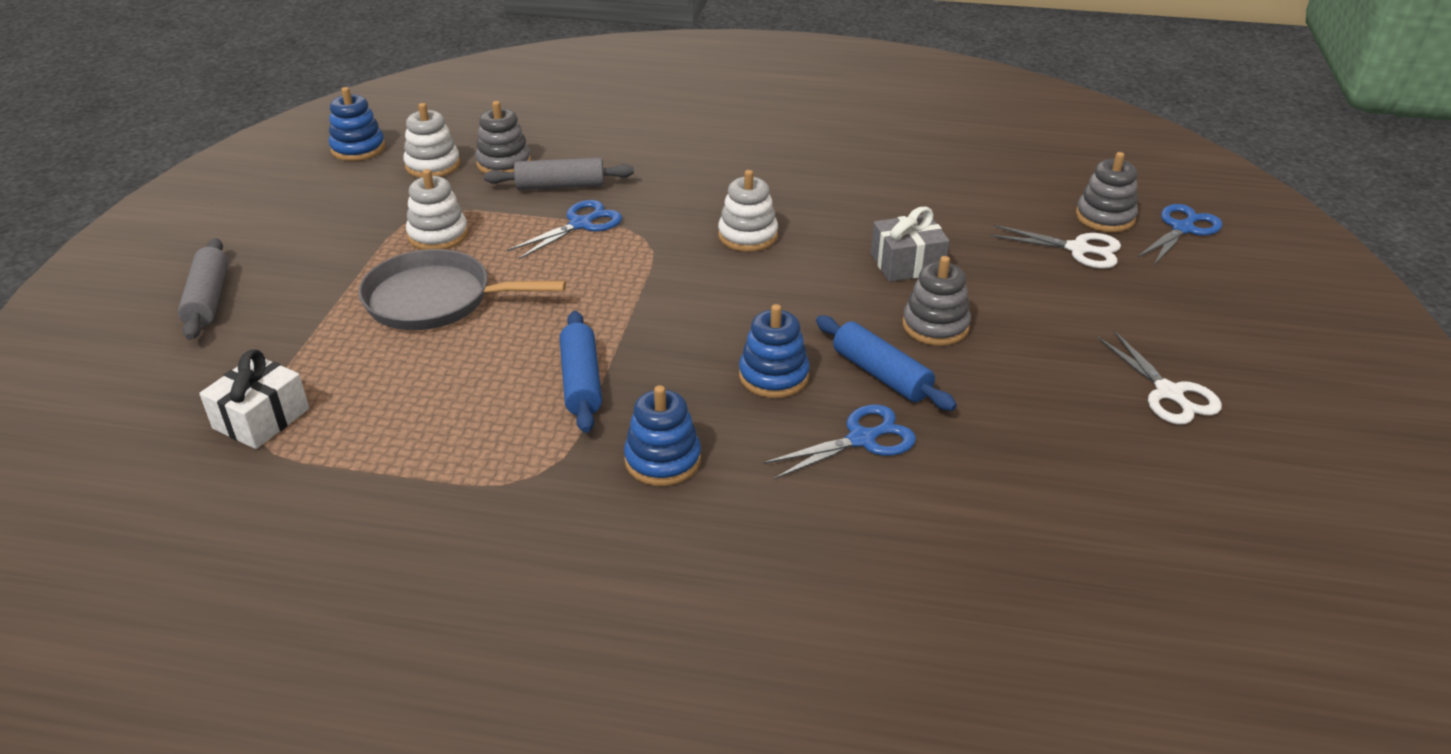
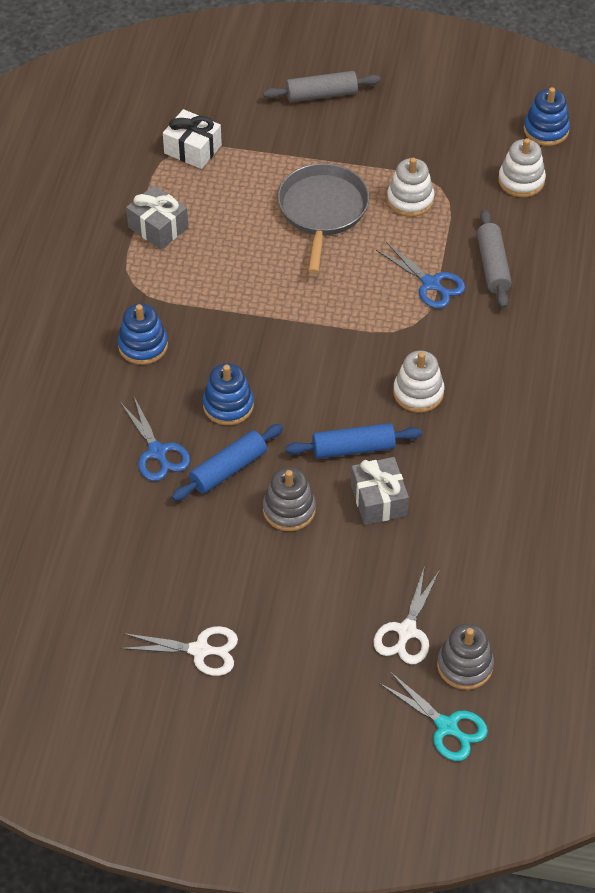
camera: 90 degrees right, 15 degrees up
grey stacking toy [475,101,531,173] -> none
blue rolling pin [560,311,602,433] -> blue rolling pin moved to [286,423,422,459]
white scissors [1097,331,1222,425] -> white scissors turned 150 degrees counterclockwise [120,626,238,676]
blue scissors [1137,204,1222,265] -> turquoise scissors [379,672,488,761]
none -> grey gift [126,185,188,249]

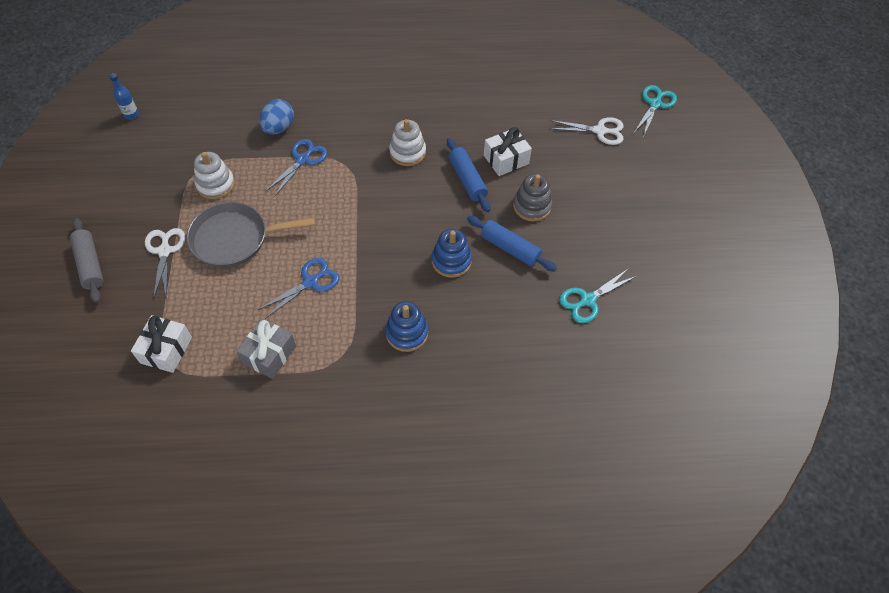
camera: 105 degrees left, 5 degrees up
blue scissors [120,397,190,481] -> blue scissors moved to [258,258,340,319]
white scissors [120,626,238,676] -> white scissors moved to [145,228,186,300]
grey gift [351,457,409,525] -> white gift [484,127,532,176]
grey stacking toy [437,623,494,690] -> none
grey rolling pin [477,209,512,308] -> blue egg [259,99,294,135]
white stacking toy [498,138,546,197] -> none
blue stacking toy [524,87,570,146] -> blue bottle [109,73,139,120]
none -> turquoise scissors [559,268,637,323]

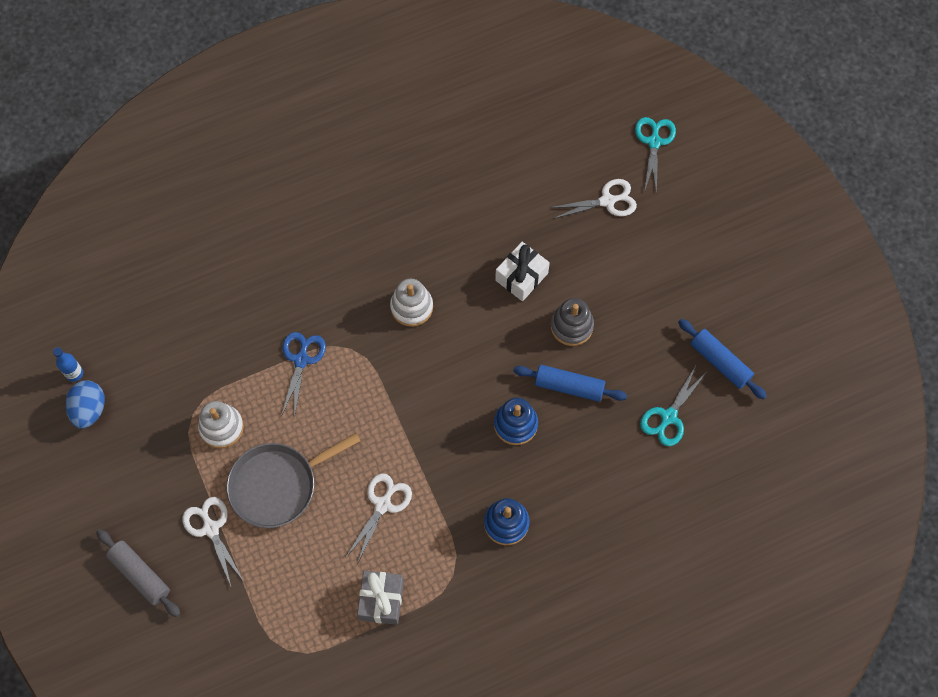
camera: 20 degrees left, 10 degrees up
white gift [131,315,192,373] -> none
blue scissors [258,258,340,319] -> white scissors [346,473,412,562]
blue egg [259,99,294,135] -> blue egg moved to [66,380,105,429]
blue rolling pin [447,138,490,212] -> blue rolling pin moved to [678,319,767,400]

